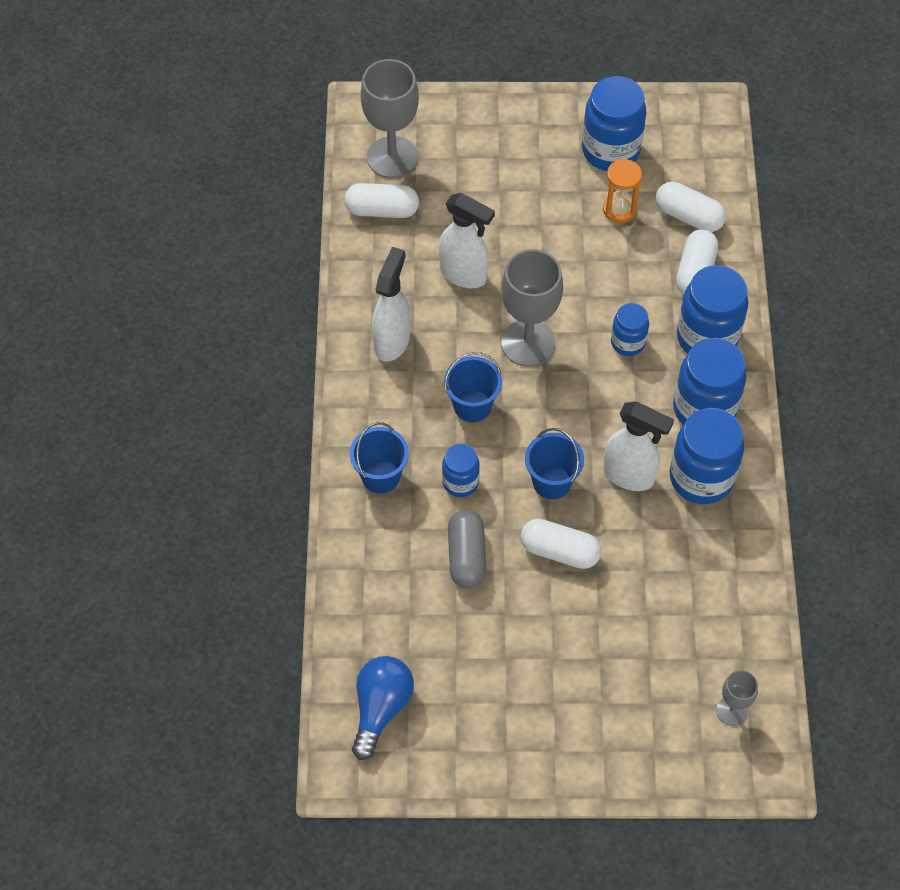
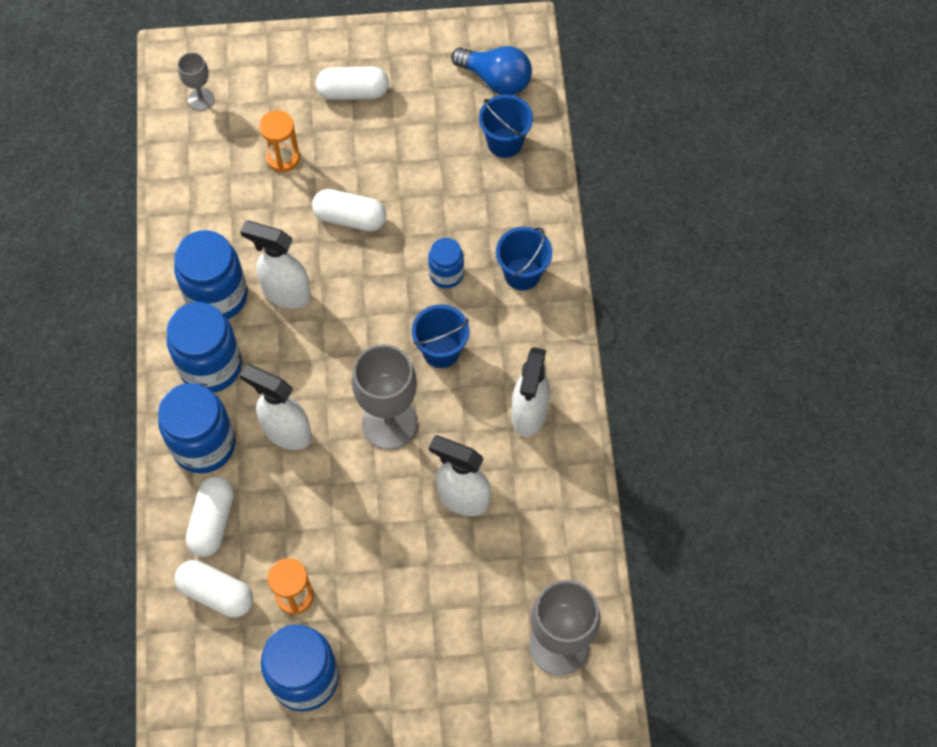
camera: 175 degrees right, 5 degrees up
white capsule [345,183,419,218] -> white capsule moved to [316,66,389,100]
blue light bulb [352,656,414,760] -> blue light bulb turned 75 degrees counterclockwise [451,46,532,95]
grey capsule [448,510,486,589] -> none
blue bucket [525,428,584,499] -> blue bucket moved to [479,95,533,158]
blue jar [611,303,649,356] -> white spray bottle [240,364,312,450]
none -> orange hourglass [259,110,300,172]

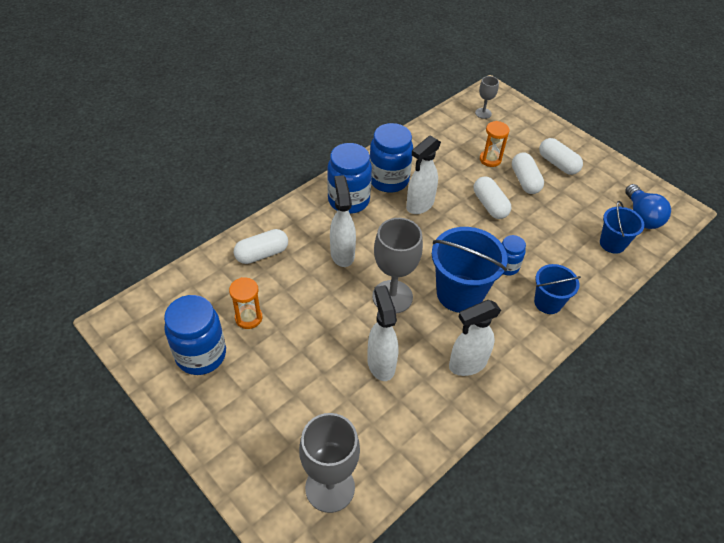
camera: 50 degrees right, 15 degrees down
blue jar [158,383,236,473] -> none
white capsule [174,560,253,618] -> white capsule moved to [512,153,544,194]
white spray bottle [240,221,311,308] -> white spray bottle turned 120 degrees counterclockwise [406,135,441,214]
blue bucket [412,304,469,368] -> blue bucket [432,227,508,313], size x1.70

